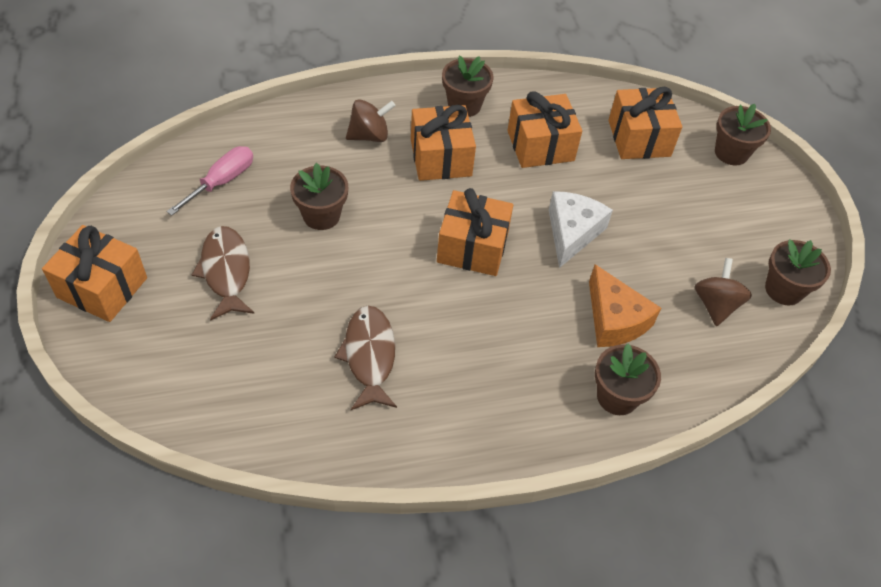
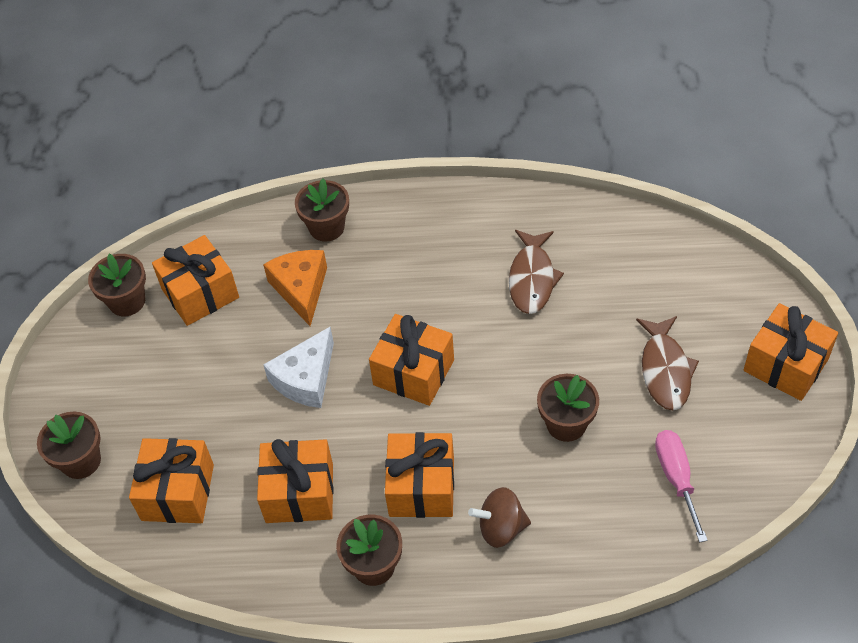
camera: 160 degrees left, 0 degrees up
pink screwdriver [166,146,253,216] -> pink screwdriver turned 120 degrees clockwise [655,430,708,543]
brown spinning top [695,258,752,326] -> orange gift [152,235,239,326]

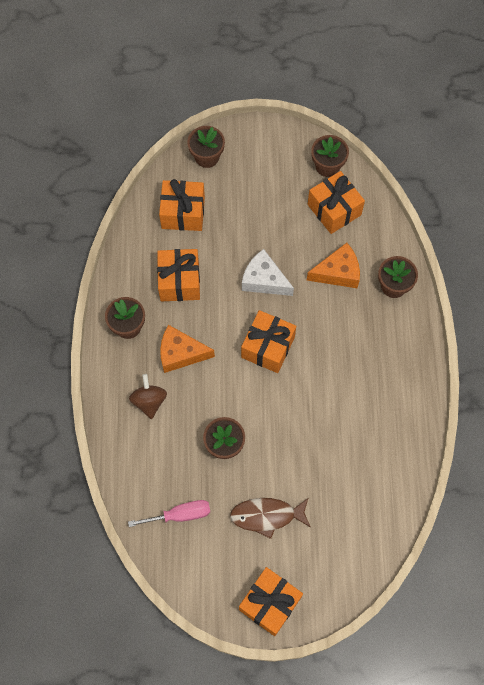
camera: 85 degrees right, 15 degrees up
orange gift [385,432,454,518] -> orange cheese [160,325,215,373]
brown fish [509,230,564,314] -> none

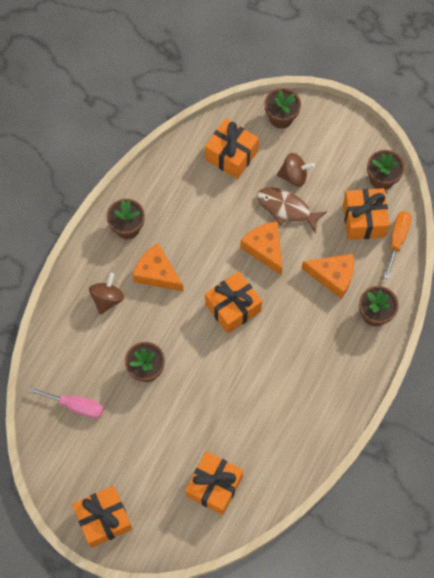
camera: 30 degrees right, 0 degrees up
orange gift [157,249,200,301] -> orange gift moved to [185,451,243,515]
brown fish [230,498,310,539] -> brown fish moved to [257,188,327,233]
white cheese [242,249,294,296] -> orange cheese [240,222,283,275]
none -> brown spinning top [277,153,315,187]
none -> orange screwdriver [384,211,411,279]

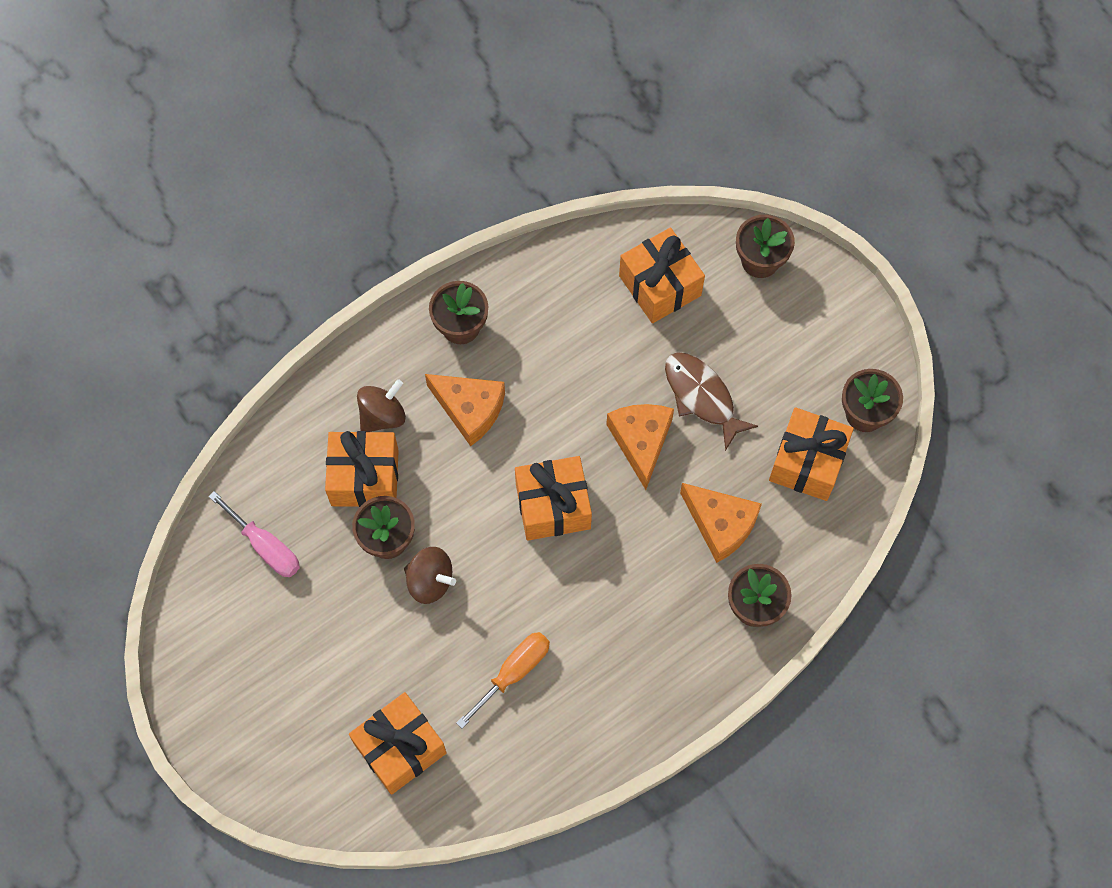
camera: 25 degrees right, 0 degrees up
orange gift [72,486,132,548] -> orange gift moved to [325,431,399,507]
orange cheese [132,243,184,292] -> orange cheese turned 150 degrees clockwise [425,374,505,446]
brown spinning top [277,153,315,187] -> brown spinning top moved to [404,547,456,604]
orange screwdriver [384,211,411,279] -> orange screwdriver moved to [456,632,550,728]

